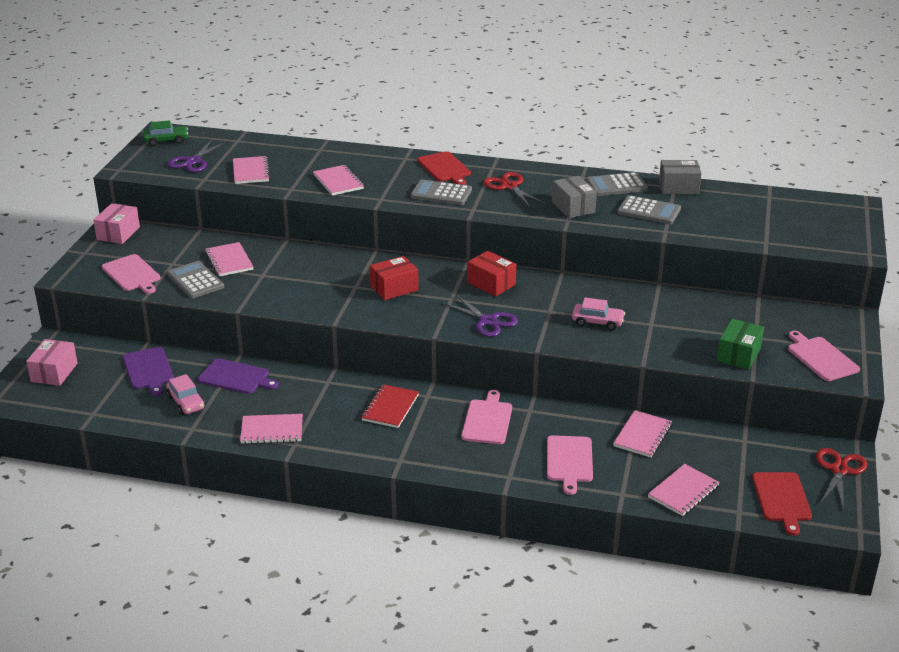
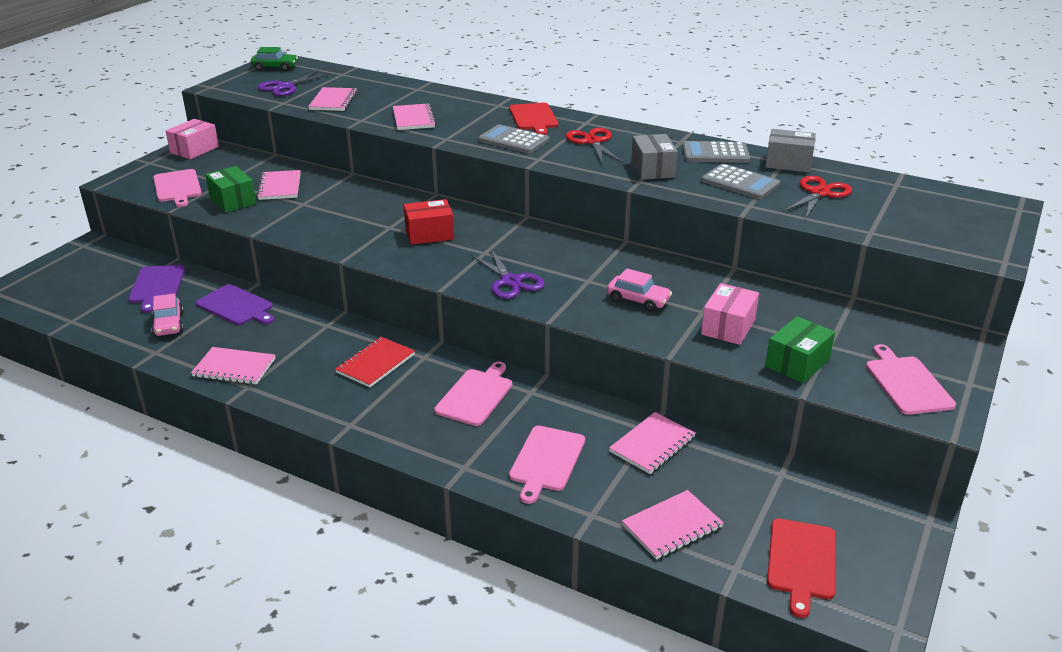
camera: 15 degrees right, 0 degrees up
pink box [26,339,78,386] -> pink box moved to [701,283,759,345]
grey calculator [167,261,224,298] -> green box [205,166,257,213]
red box [467,251,516,297] -> none
red scissors [816,448,867,510] -> red scissors moved to [783,176,852,218]

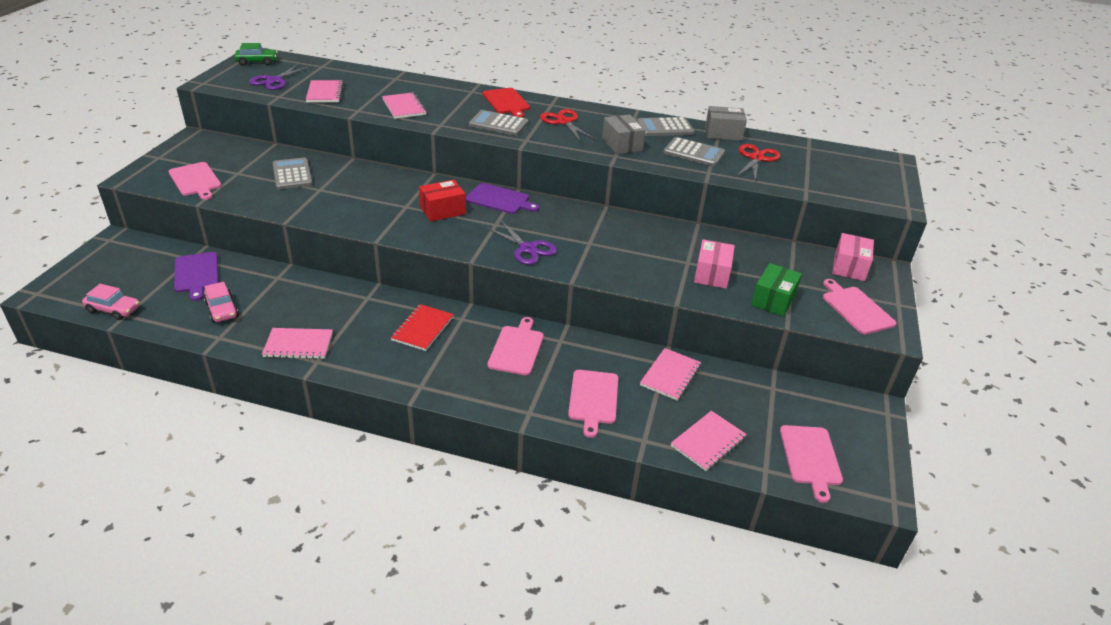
camera: 15 degrees left, 5 degrees up
pink box [166,119,219,159] -> pink box moved to [832,233,874,281]
purple cutting board [196,284,275,325] -> purple cutting board moved to [465,183,539,214]
green box [205,166,257,213] -> none
pink notebook [257,170,301,200] -> grey calculator [273,158,313,189]
pink car [607,269,672,312] -> pink car moved to [82,284,140,320]
red cutting board [767,518,836,618] -> pink cutting board [780,425,843,503]

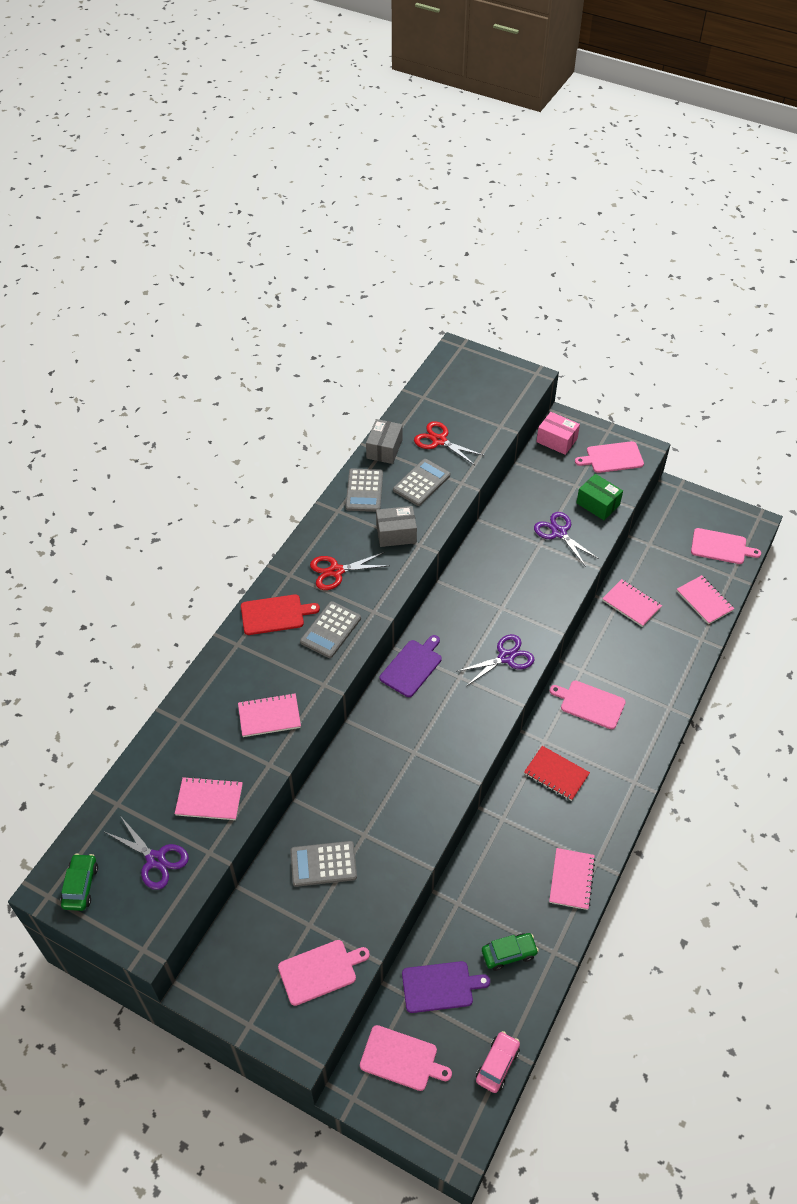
camera: 75 degrees left, 15 degrees up
pink car [204,282,239,323] -> green car [482,933,539,971]
red box [419,180,466,222] -> none
pink cutting board [568,370,618,438] -> pink cutting board moved to [360,1025,452,1091]
pink box [694,239,735,289] -> purple scissors [534,512,599,567]

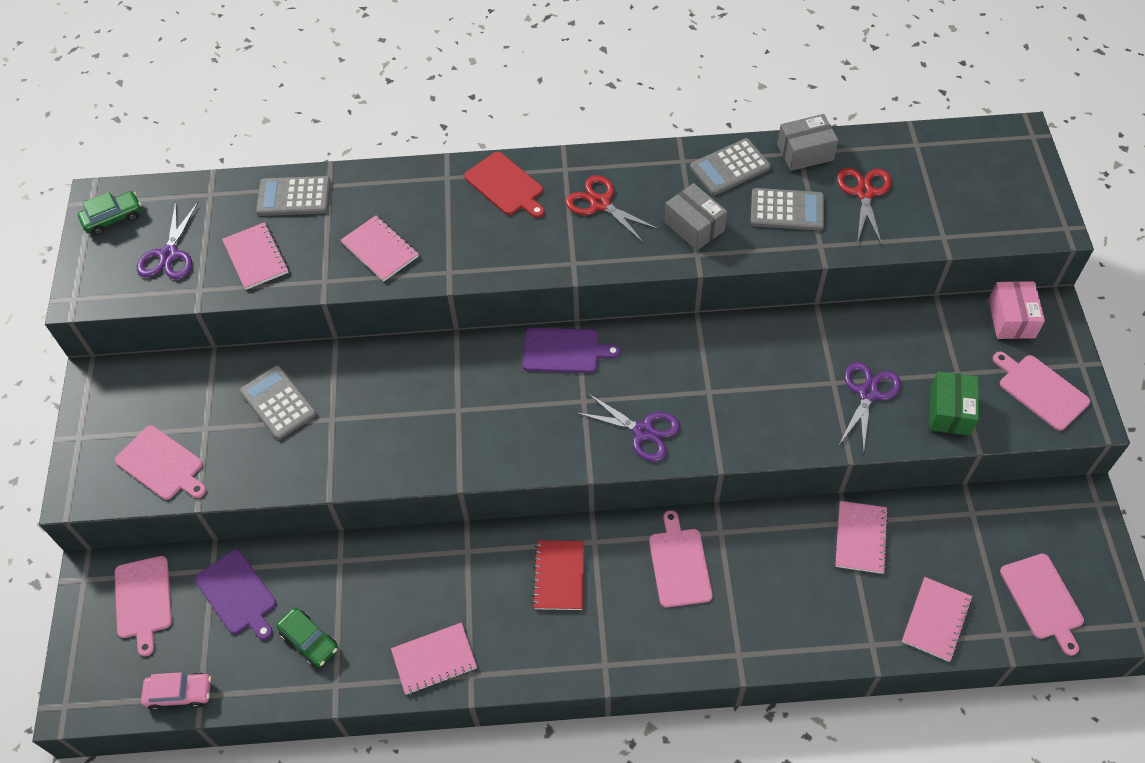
camera: 60 degrees right, 5 degrees up
grey calculator [300,601,361,658] -> grey calculator moved to [256,176,331,216]

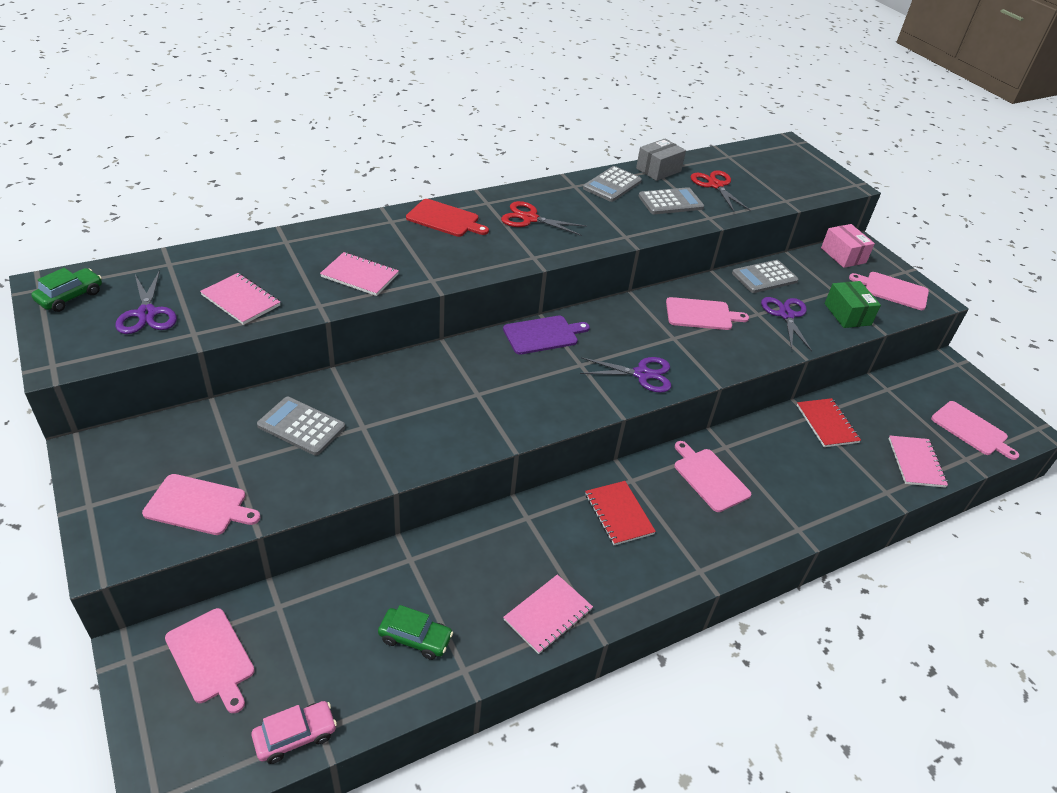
camera: 30 degrees left, 15 degrees down
purple cutting board [195,549,276,640] -> none
grey calculator [256,176,331,216] -> grey calculator moved to [732,260,799,293]
grey box [664,183,727,250] -> none
pink notebook [835,501,889,574] -> red notebook [797,398,861,447]
none -> pink cutting board [666,297,749,330]

